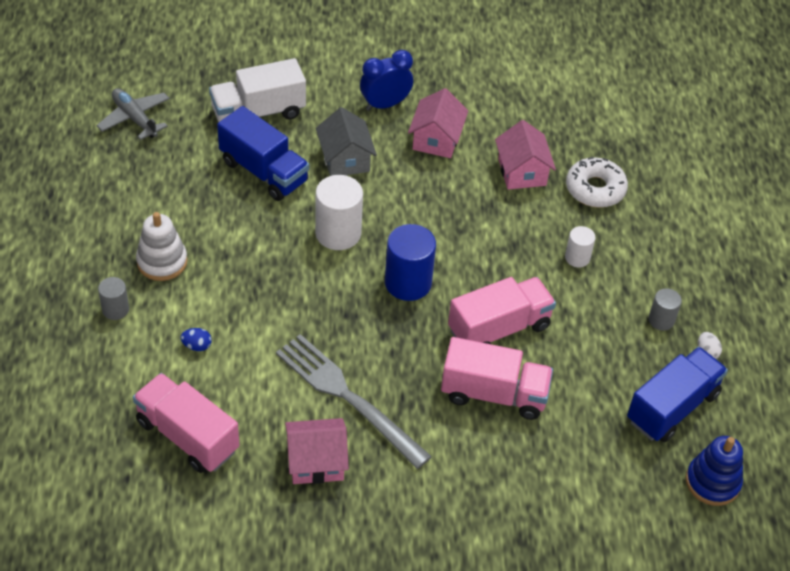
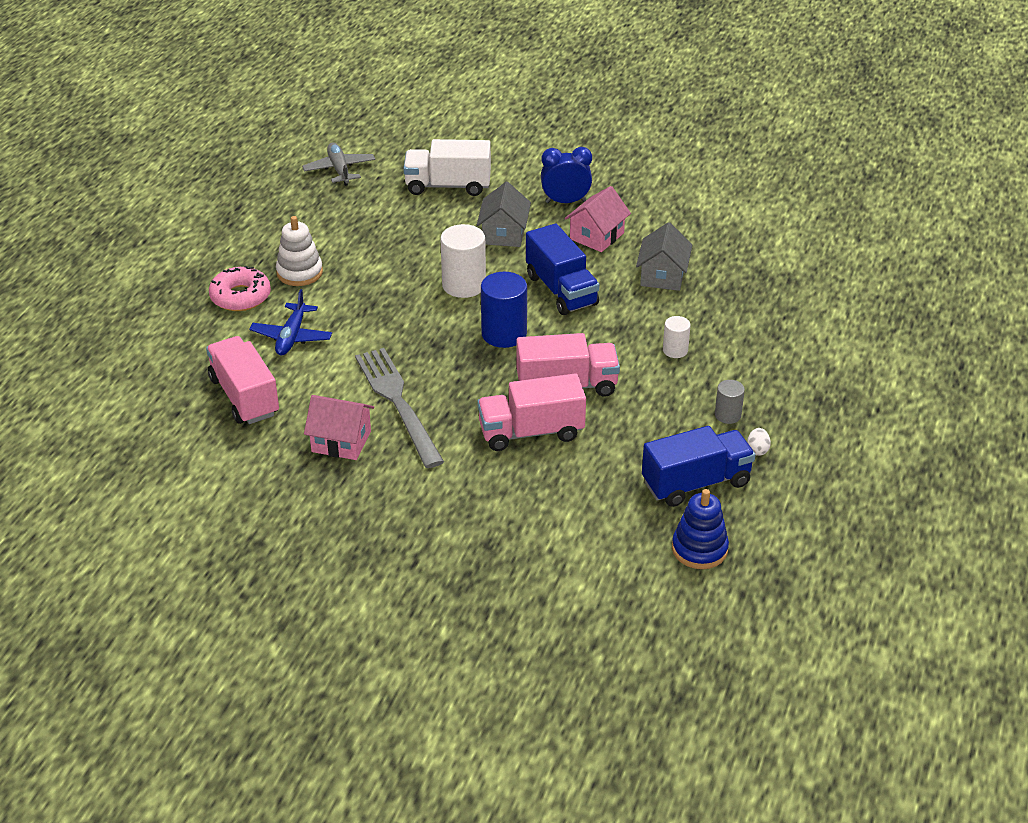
camera: 25 degrees right, 10 degrees down
grey cylinder [98,277,129,320] -> pink donut [209,266,271,311]
blue egg [181,328,212,351] -> blue plane [249,289,332,355]
blue truck [217,106,309,201] -> blue truck moved to [526,224,599,315]
pink truck [441,337,553,420] -> pink truck turned 135 degrees clockwise [477,373,586,451]
pink house [495,120,556,190] -> grey house [636,222,692,291]
white donut [566,157,628,208] -> none

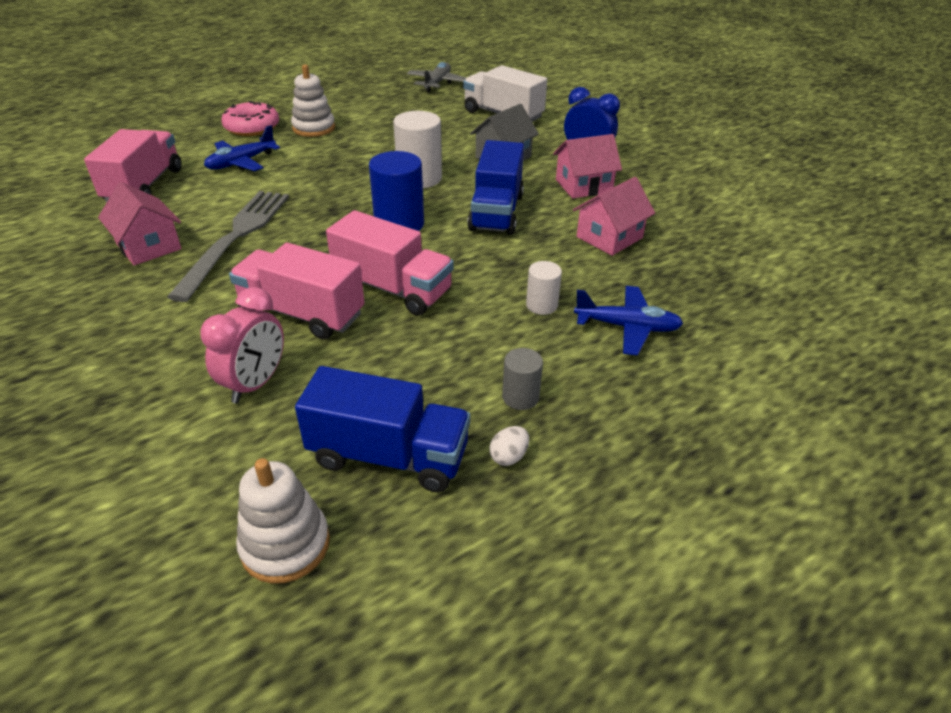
camera: 35 degrees right, 0 degrees up
grey house [636,222,692,291] -> pink house [573,177,655,256]
blue stacking toy [672,489,729,569] -> white stacking toy [236,458,330,584]
none -> pink clock [200,287,284,403]
none -> blue plane [574,286,683,356]

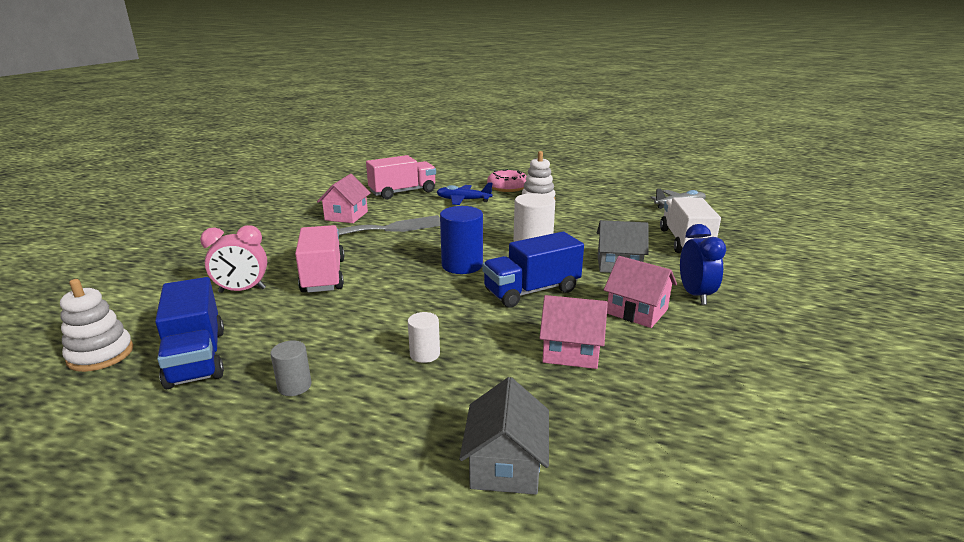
camera: 55 degrees right, 15 degrees down
pink truck [326,210,454,316] -> none
white egg [489,426,529,466] -> none
blue plane [574,286,683,356] -> none
none -> grey house [459,377,549,495]

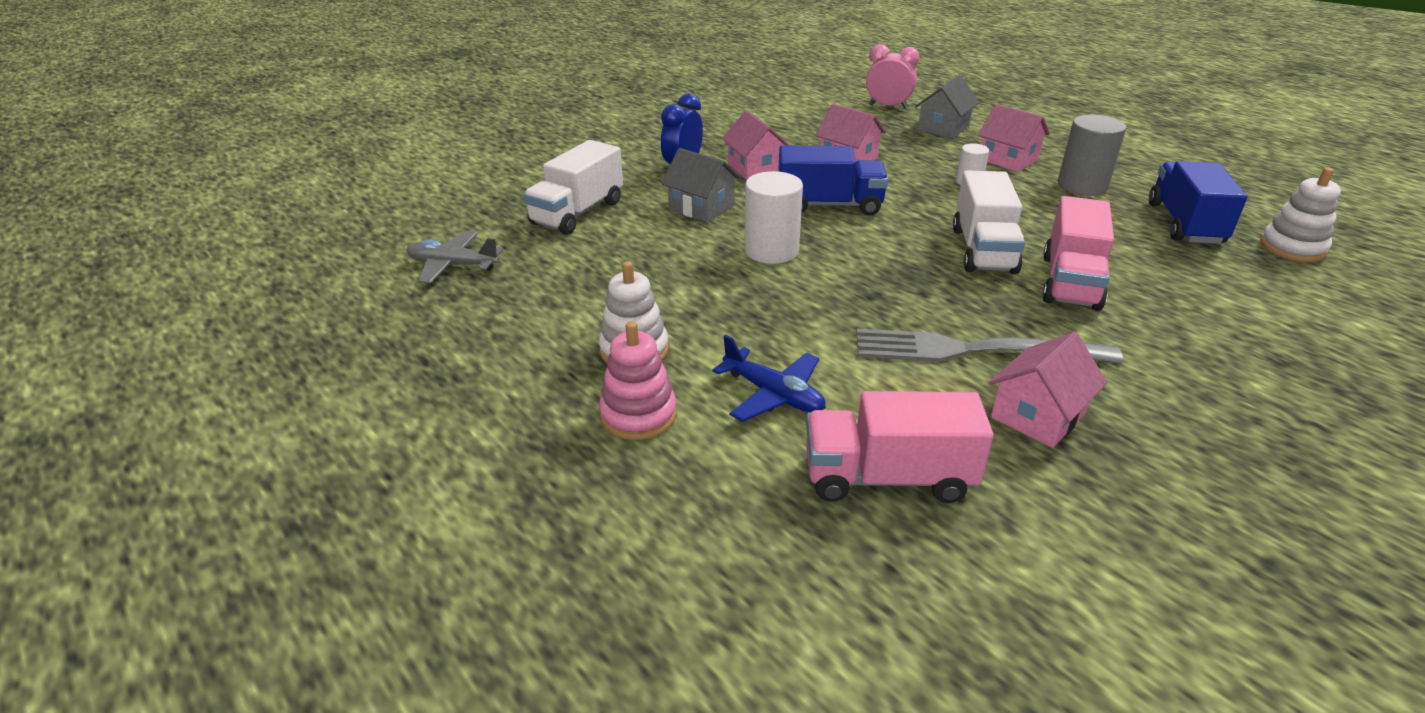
camera: 150 degrees left, 10 degrees up
pink clock [200,225,267,293] -> pink clock moved to [866,44,919,109]
grey cylinder [270,340,311,396] -> grey cylinder [1058,115,1126,196], size x1.81
blue cylinder [440,206,483,274] -> none
pink donut [487,169,526,192] -> pink stacking toy [599,321,677,440]
none -> white truck [953,170,1025,274]
none -> pink house [978,104,1050,172]

